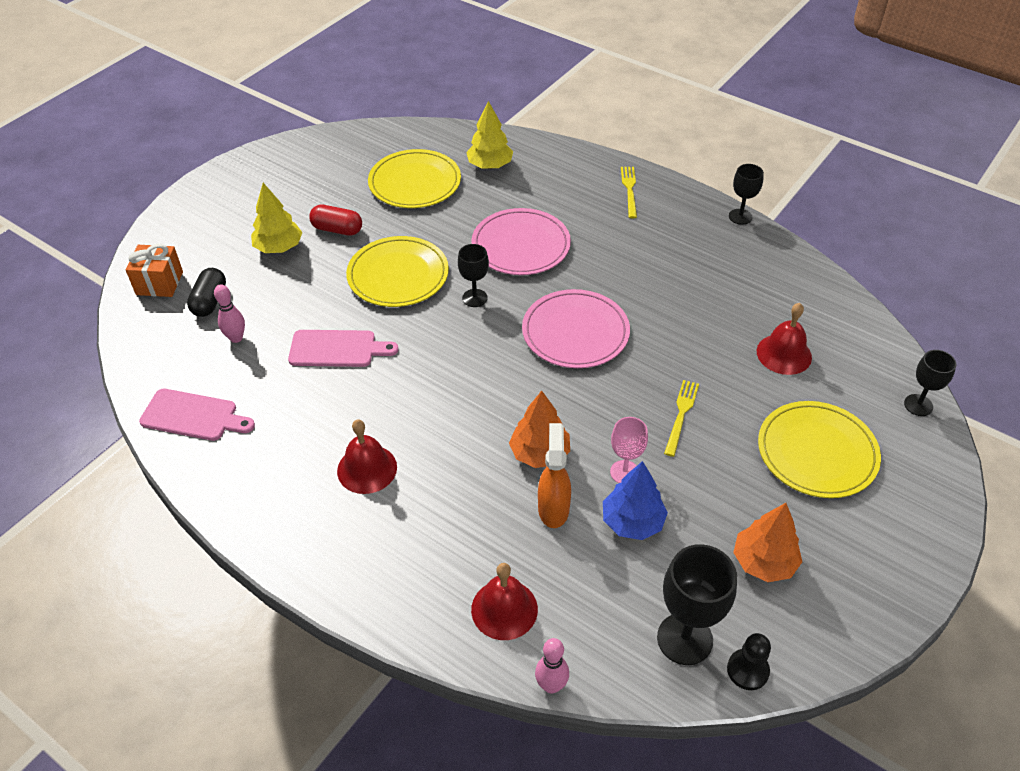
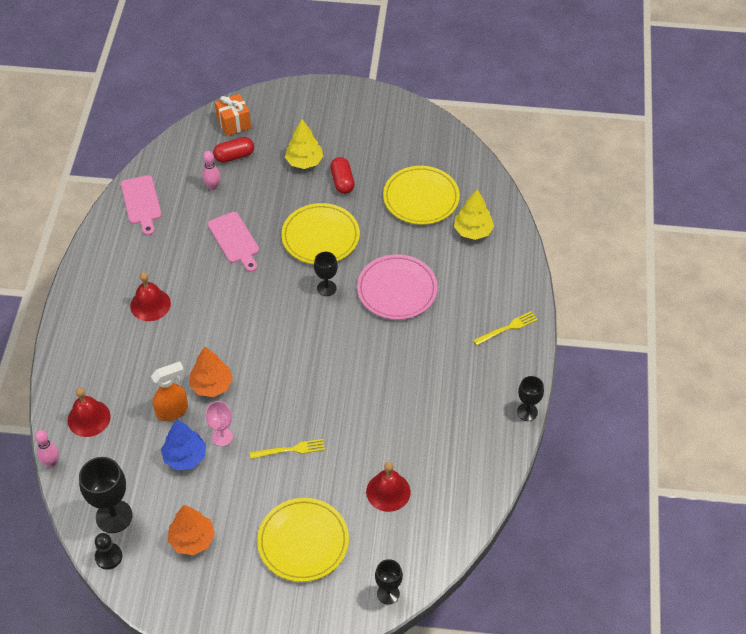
camera: 60 degrees right, 5 degrees up
black capsule [187,268,226,317] -> red capsule [213,137,254,163]
pink plate [522,289,630,368] -> none

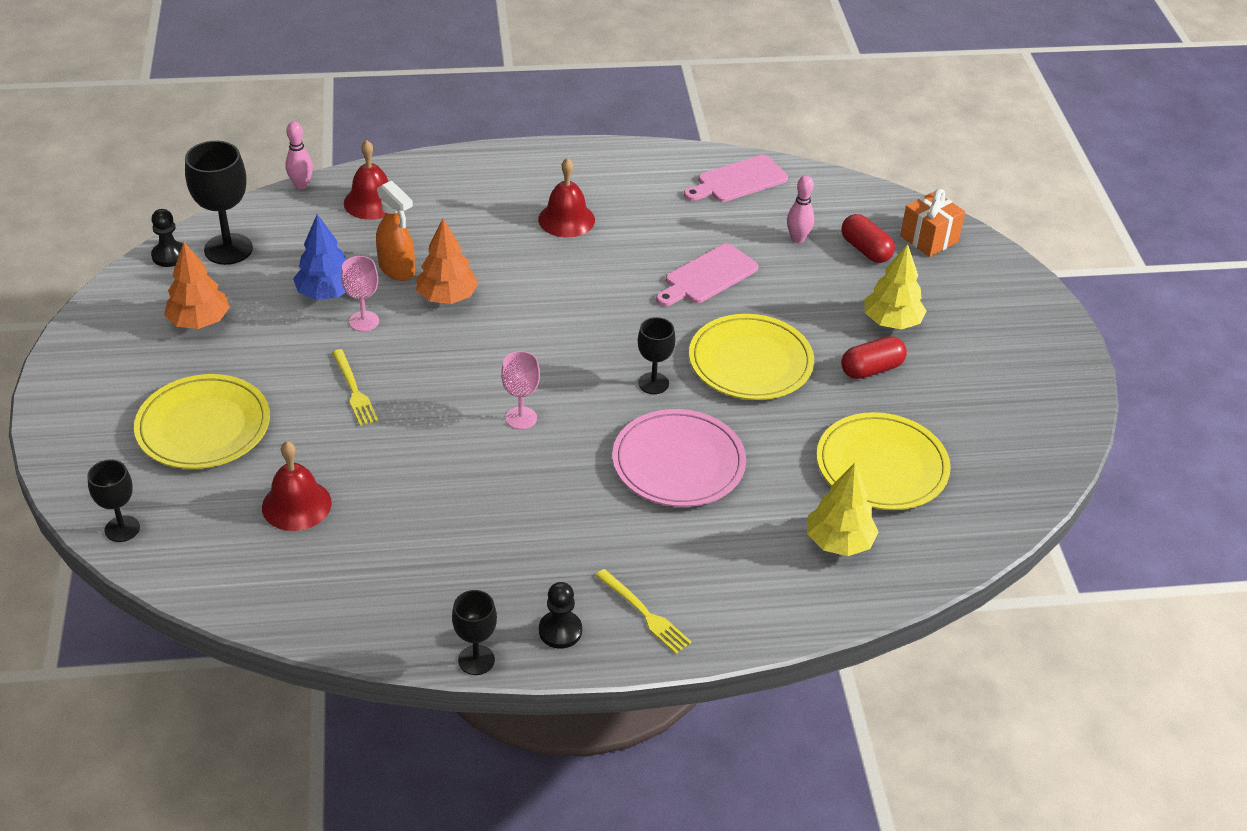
camera: 75 degrees right, 10 degrees down
none -> pink goblet [501,351,540,429]
none -> black pawn [539,582,582,649]

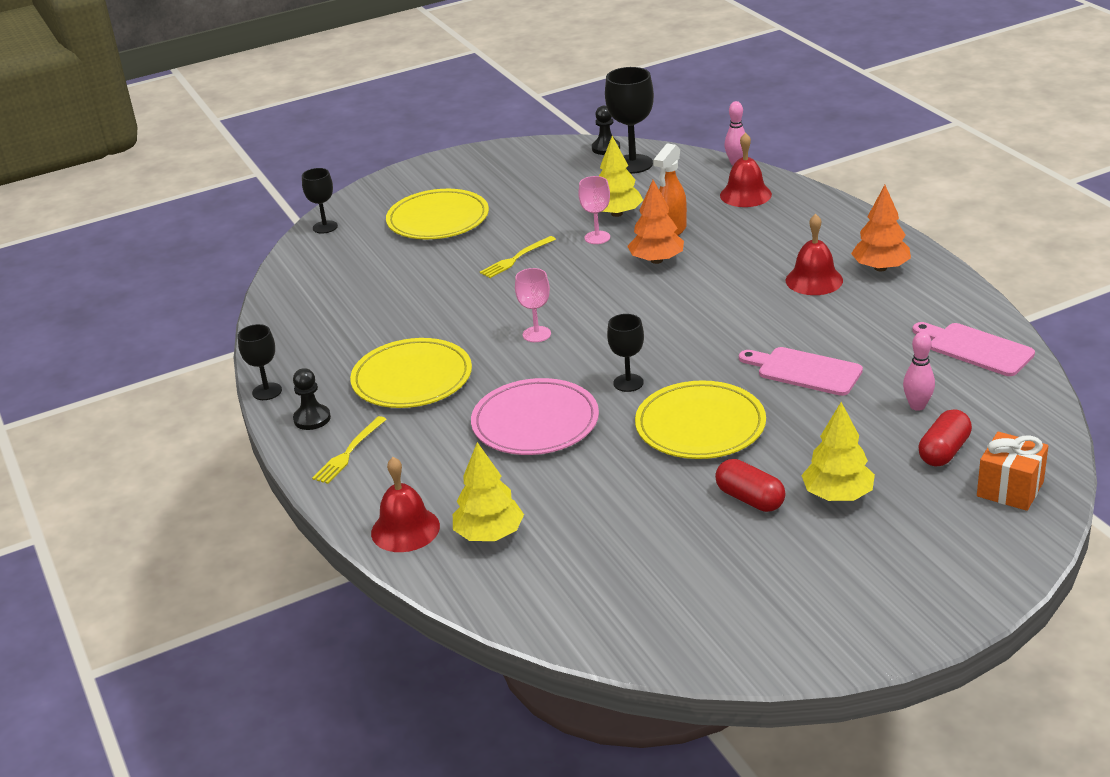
camera: 75 degrees right, 10 degrees down
orange tree [164,242,230,329] -> orange tree moved to [851,185,911,271]
red bell [262,441,332,531] -> red bell moved to [371,457,440,552]
blue tree [293,214,346,300] -> yellow tree [599,136,643,217]
yellow plate [817,412,951,510] -> yellow plate moved to [350,338,472,408]

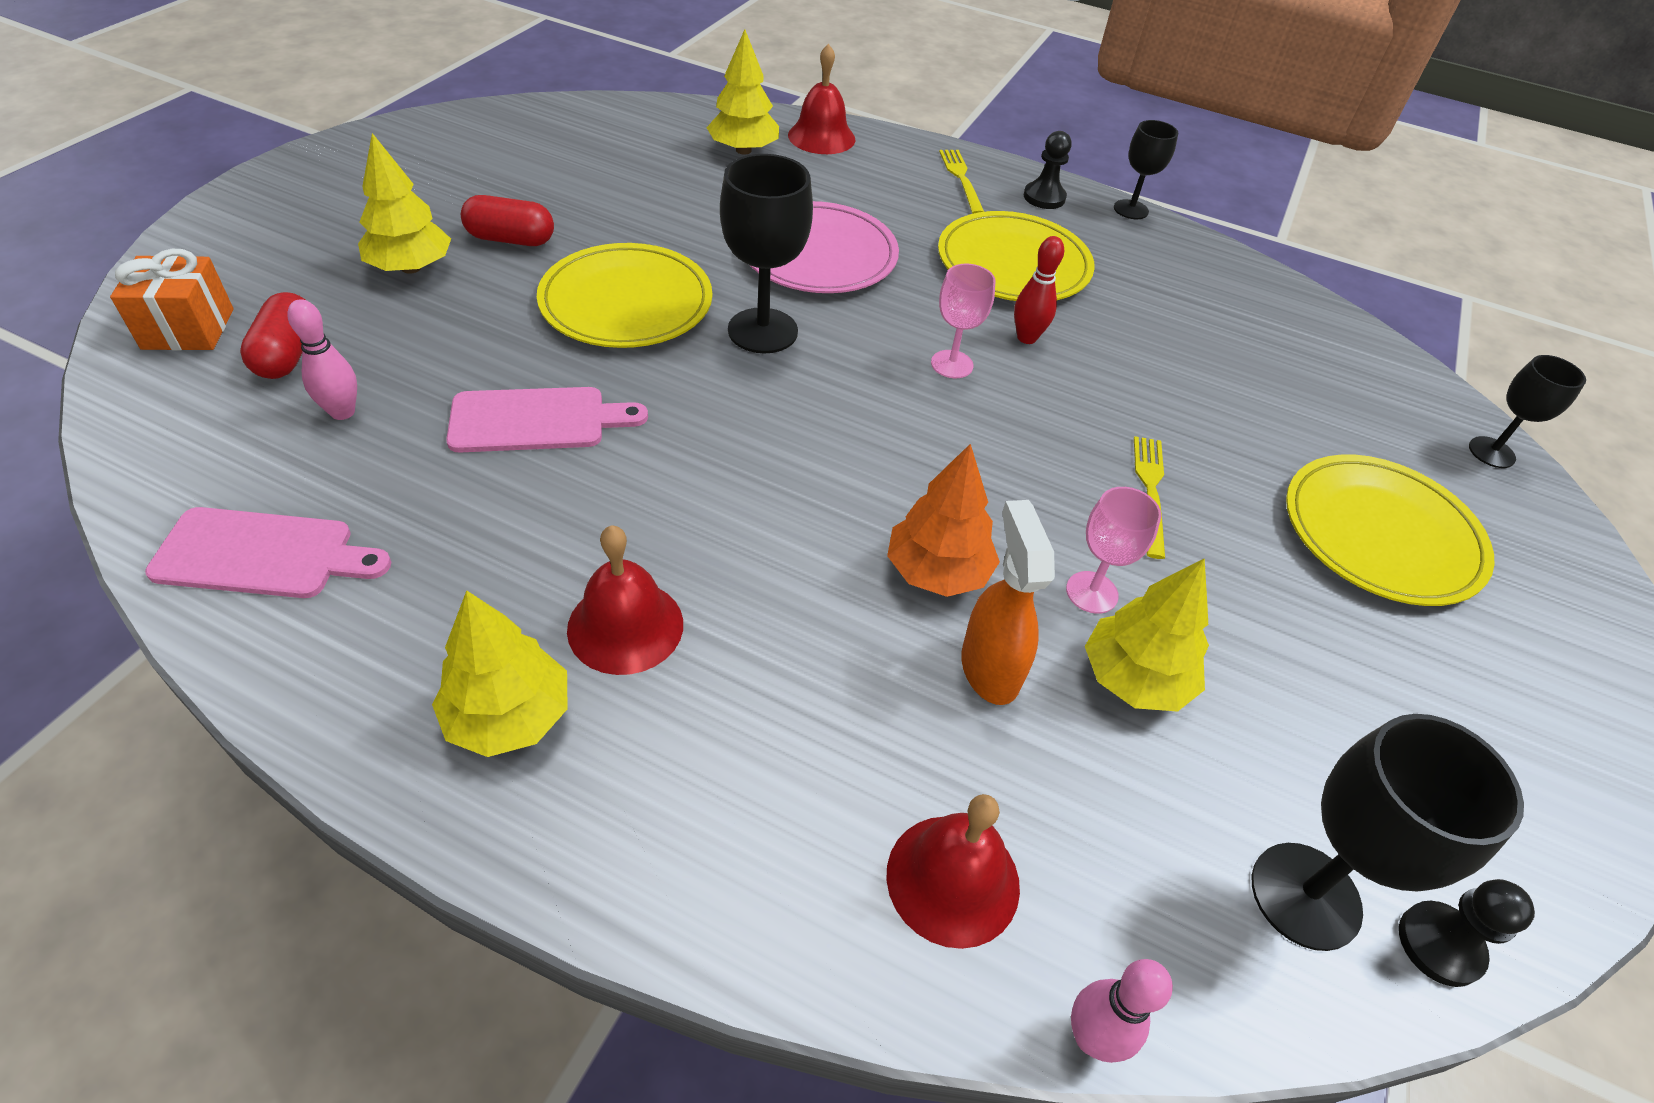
camera: 135 degrees right, 15 degrees up
black goblet [607,314,644,392] -> black goblet [720,154,813,353], size x1.66
orange tree [851,185,911,271] -> yellow tree [432,590,568,757]
none -> red bowling pin [1014,236,1064,344]

